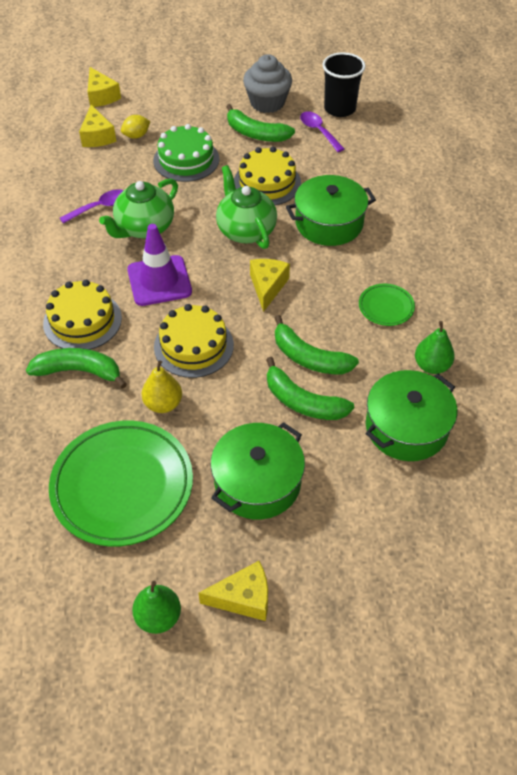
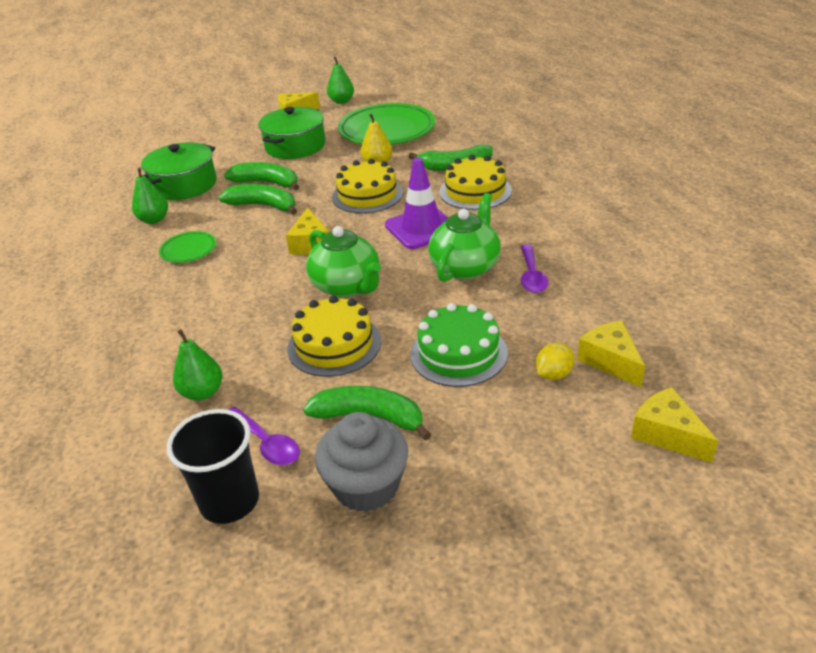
camera: 170 degrees right, 15 degrees down
purple spoon [60,189,124,224] -> purple spoon turned 45 degrees counterclockwise [521,244,548,293]
green pot [286,175,376,246] -> none
none -> green pear [173,329,222,401]

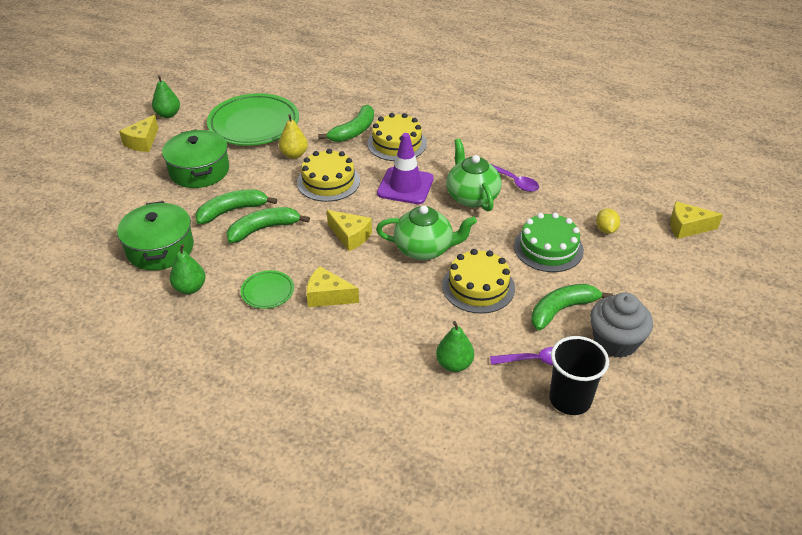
camera: 50 degrees left, 5 degrees up
yellow cheese [577,321,645,387] -> yellow cheese moved to [306,266,359,307]

